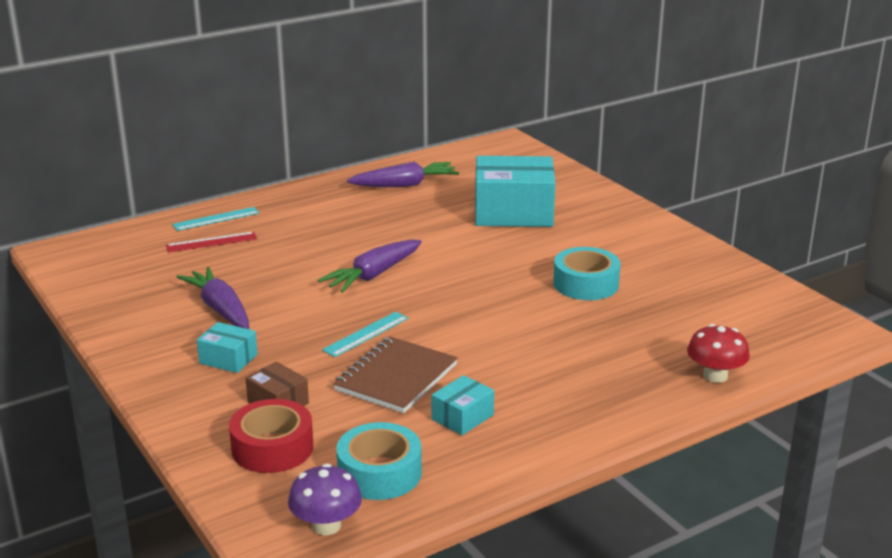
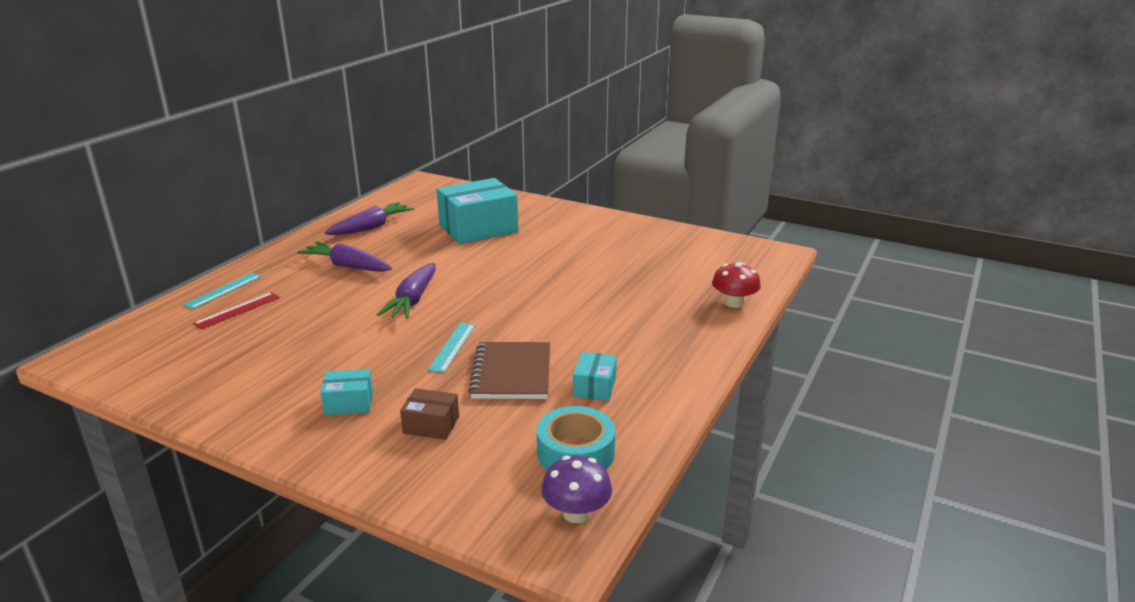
camera: 30 degrees left, 0 degrees up
purple carrot [177,267,249,329] -> purple carrot moved to [298,241,392,272]
red tape [229,399,314,473] -> none
turquoise tape [553,247,621,300] -> none

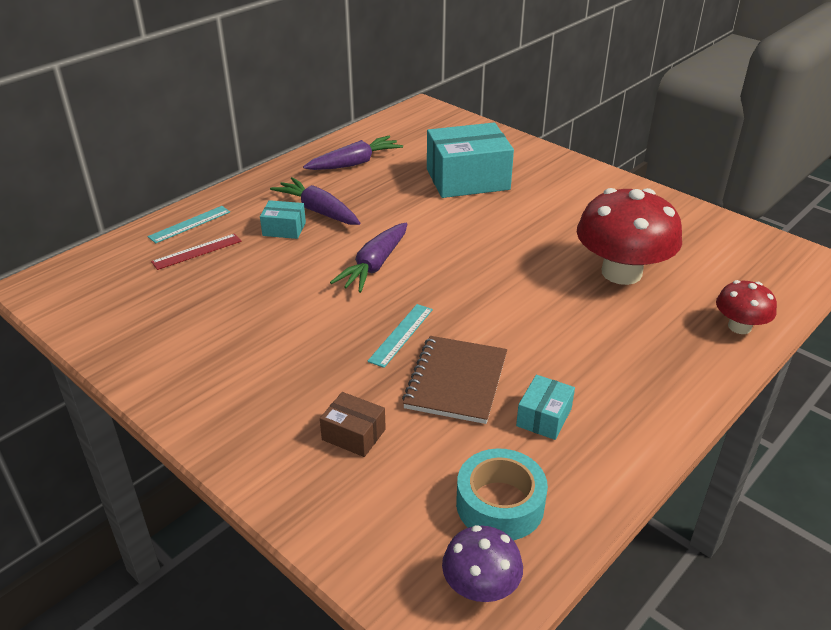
camera: 15 degrees right, 10 degrees up
turquoise box [320,369,373,415] -> turquoise box moved to [260,200,306,239]
none -> red mushroom [577,188,682,285]

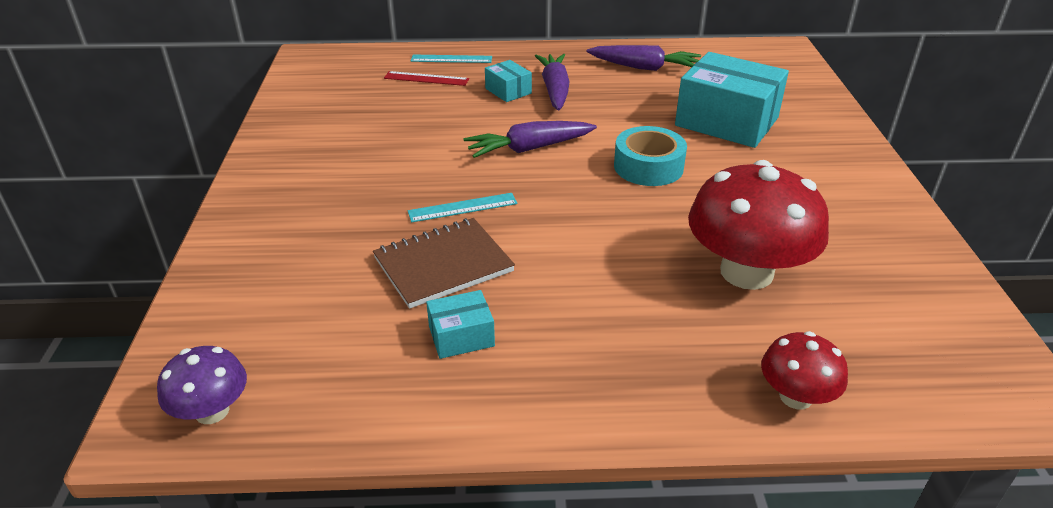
camera: 45 degrees right, 0 degrees up
brown box [320,392,386,457] -> none
turquoise tape [456,449,548,540] -> turquoise tape moved to [614,126,687,186]

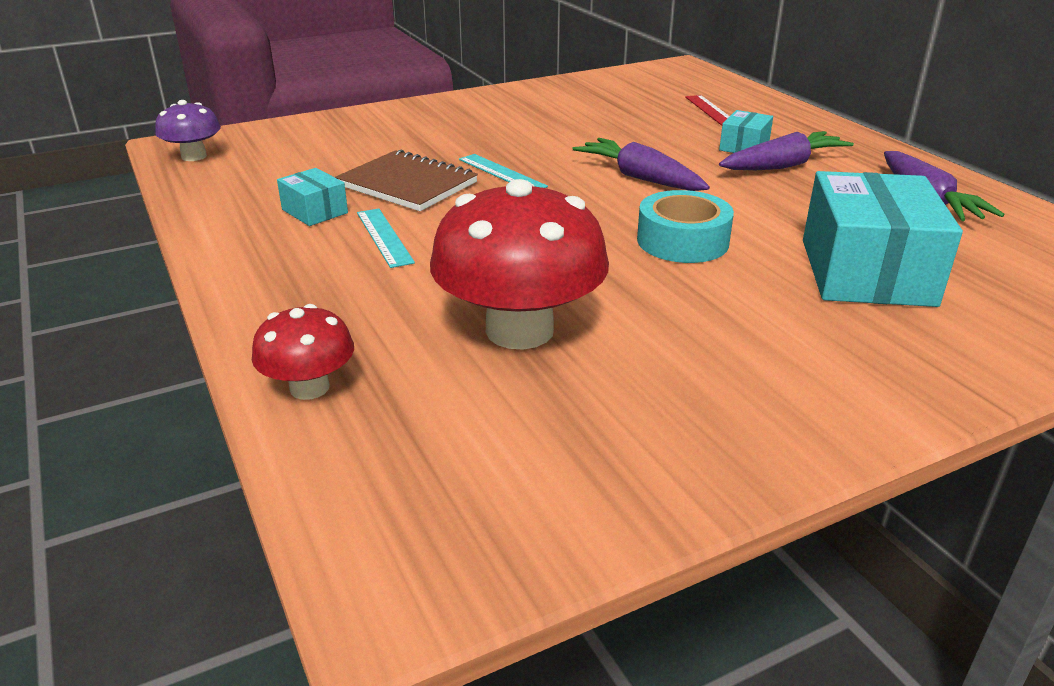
camera: 65 degrees right, 5 degrees down
turquoise ruler [411,55,492,63] -> turquoise ruler moved to [357,209,415,268]

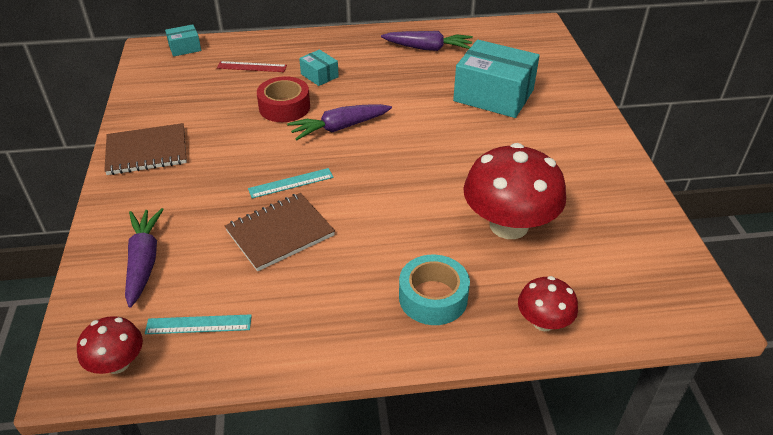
camera: 70 degrees left, 10 degrees up
purple mushroom [155,100,221,161] -> red mushroom [77,316,143,374]
turquoise box [277,168,348,226] -> turquoise box moved to [165,24,201,57]
turquoise ruler [357,209,415,268] -> turquoise ruler moved to [145,314,252,334]
turquoise tape [637,190,734,263] -> turquoise tape moved to [399,255,470,325]
purple carrot [719,131,854,170] -> purple carrot moved to [125,208,164,307]
none -> brown notebook [104,123,187,175]
none -> red tape [257,76,310,122]

